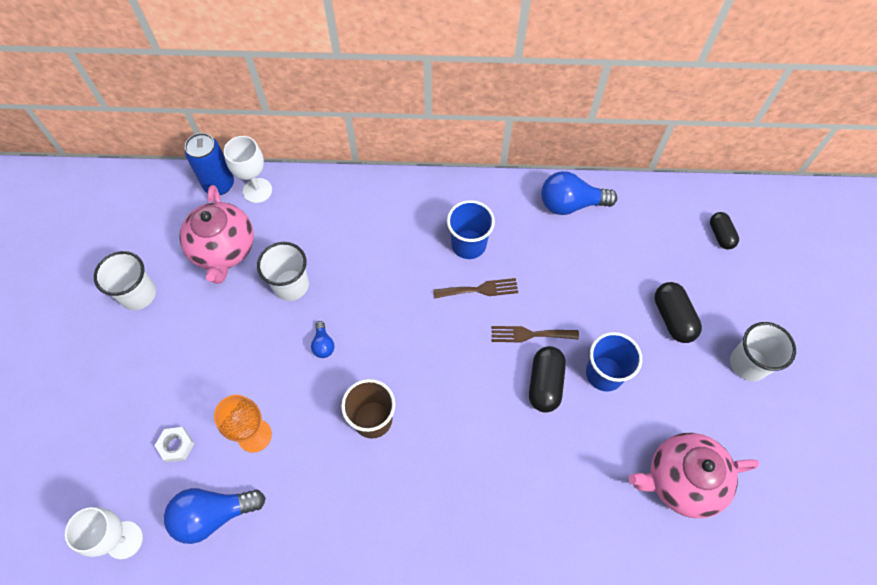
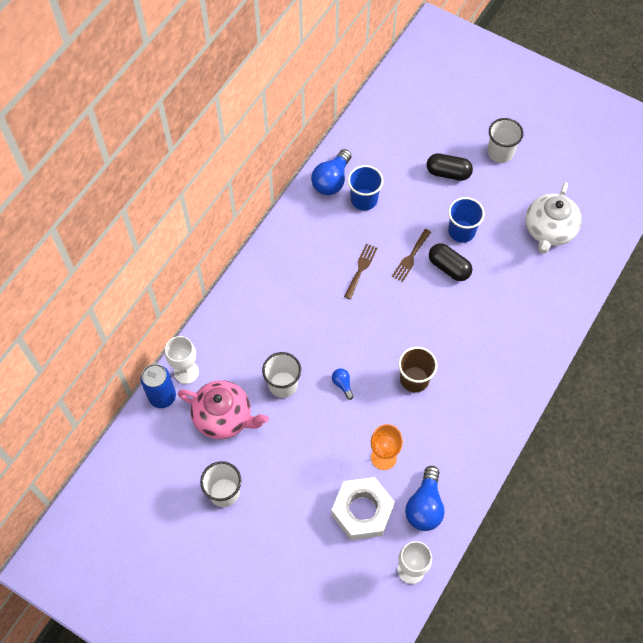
camera: 60 degrees left, 0 degrees up
white nut [154,427,194,462] -> white nut [331,477,395,540], size x2.28
blue light bulb [311,321,335,358] -> blue light bulb turned 135 degrees counterclockwise [332,368,354,400]
blue cup [447,200,495,259] -> blue cup moved to [348,165,383,210]
pink teapot [629,433,759,518] -> white teapot [526,182,582,254]
black capsule [710,212,739,249] -> none

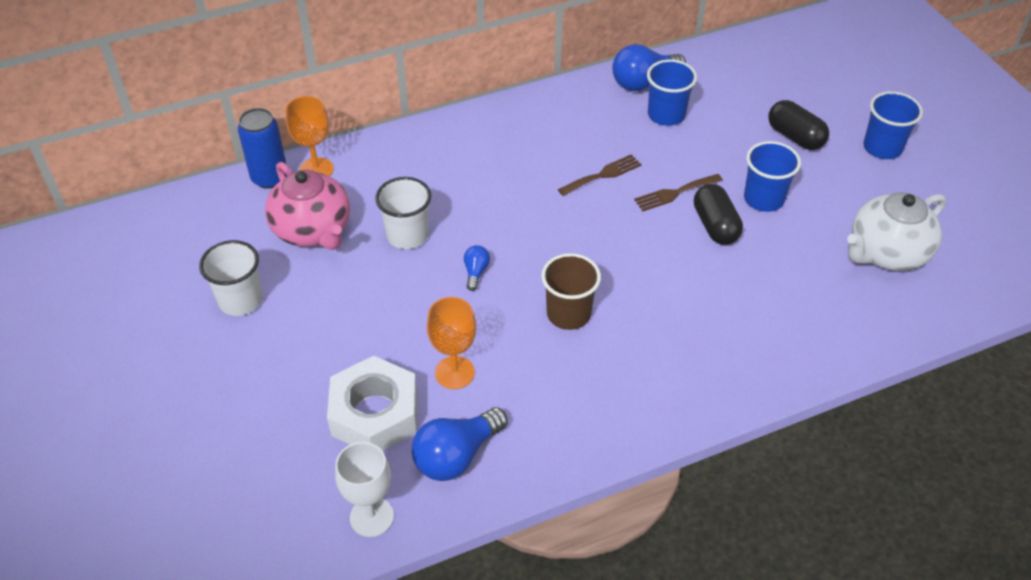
camera: 35 degrees right, 15 degrees down
white goblet [165,336,199,384] -> orange goblet [286,96,334,176]
white cup [488,118,524,163] -> blue cup [864,91,923,159]

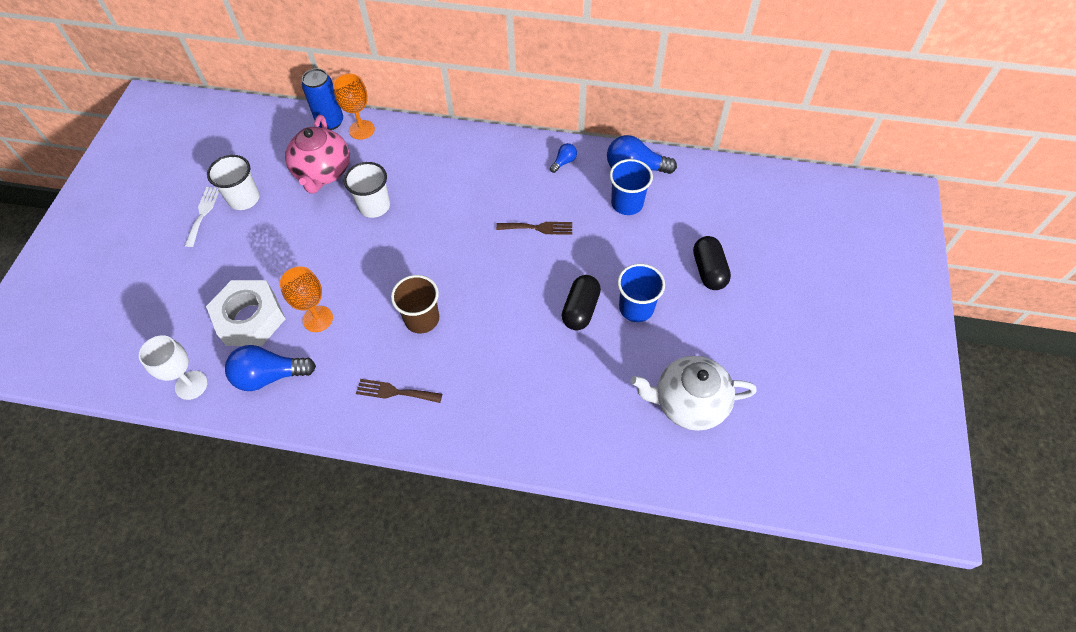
camera: 35 degrees right, 10 degrees up
blue light bulb [464,245,490,291] -> blue light bulb moved to [550,143,577,173]
brown fork [634,174,723,211] -> brown fork moved to [356,379,442,403]
blue cup [864,91,923,159] -> none
none -> white fork [185,187,219,247]

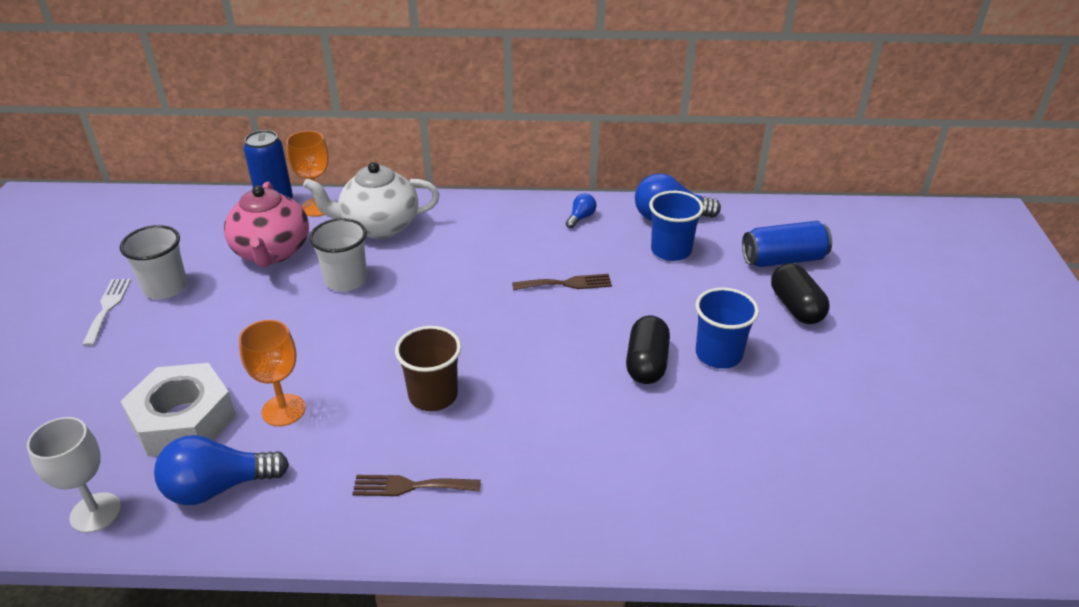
camera: 10 degrees left, 20 degrees down
white teapot [630,356,757,431] -> white teapot moved to [303,162,440,239]
none -> blue can [742,221,832,267]

